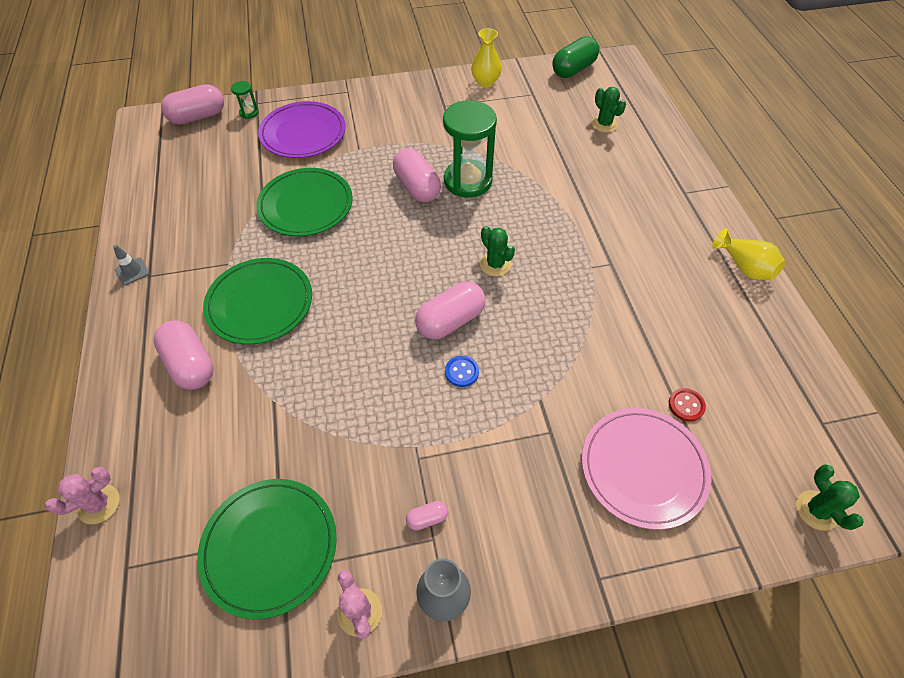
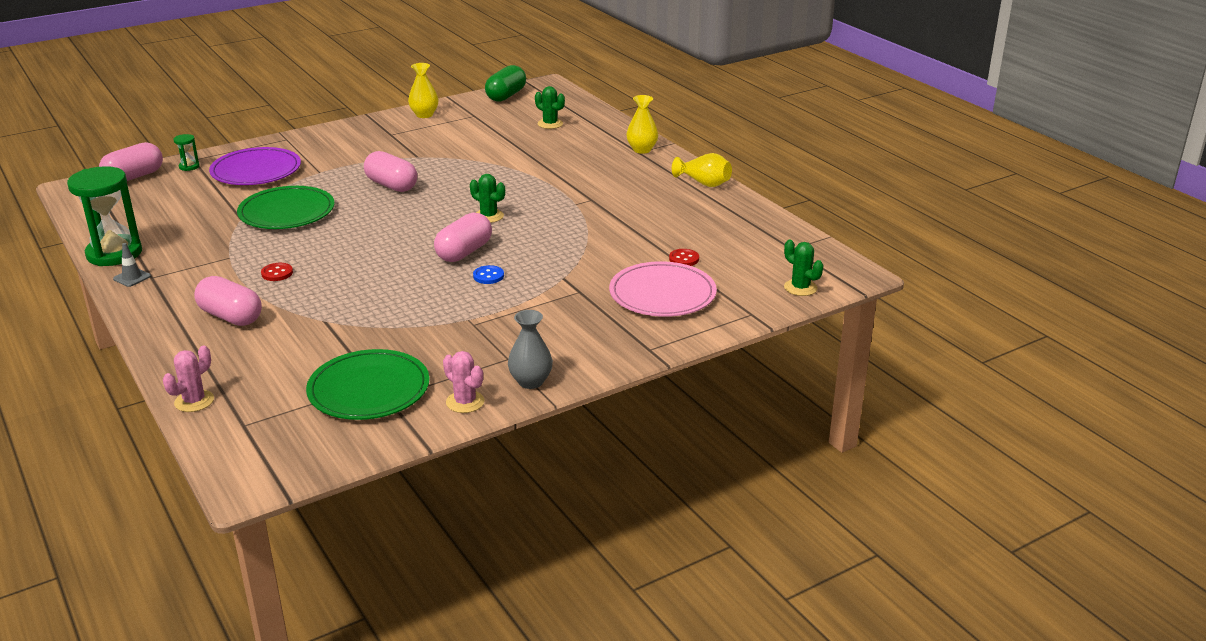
camera: 20 degrees left, 25 degrees down
green plate [203,258,312,344] -> red button [261,263,293,281]
pink capsule [406,501,448,531] -> none
green hourglass [443,100,497,198] -> green hourglass moved to [67,166,142,266]
none -> yellow vase [626,95,658,154]

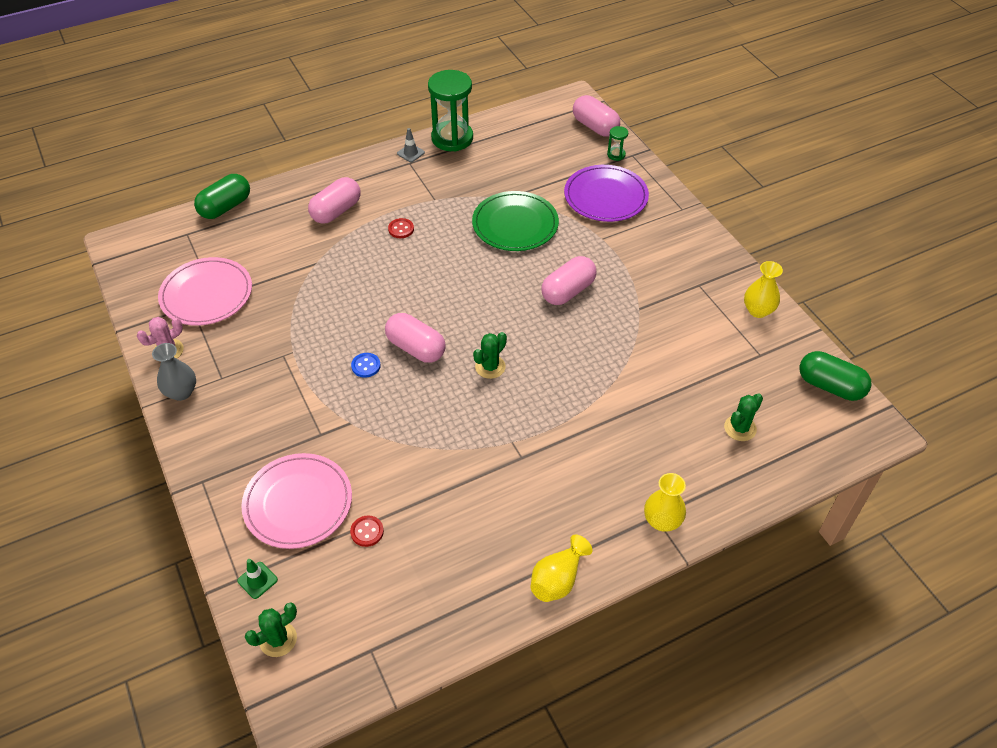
camera: 95 degrees right, 20 degrees up
pink cactus [163,346,214,412] -> green capsule [194,174,250,219]
green plate [306,349,430,420] -> pink plate [158,257,252,326]
none -> green traffic cone [237,559,278,599]

